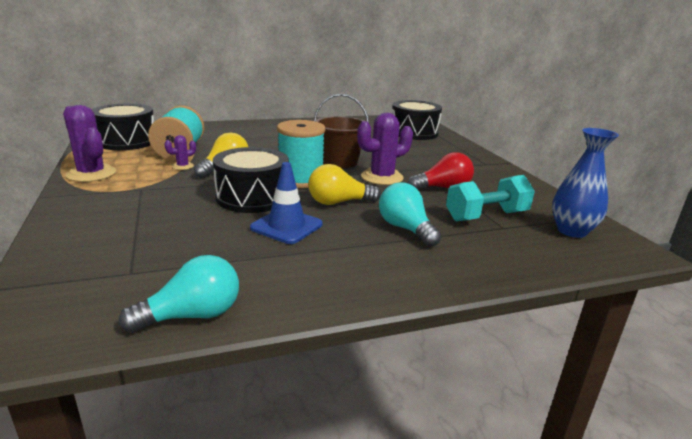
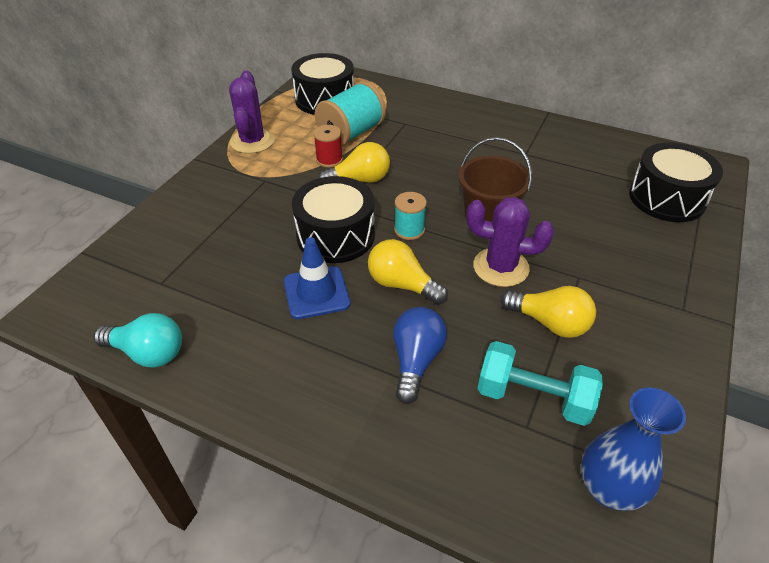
camera: 45 degrees right, 20 degrees up
purple cactus [165,135,196,170] -> red spool [313,125,343,167]
turquoise spool [277,120,326,188] -> turquoise spool [394,192,427,240], size x0.56
turquoise light bulb [379,182,441,247] -> blue light bulb [393,307,447,404]
red light bulb [408,152,474,189] -> yellow light bulb [501,286,596,338]

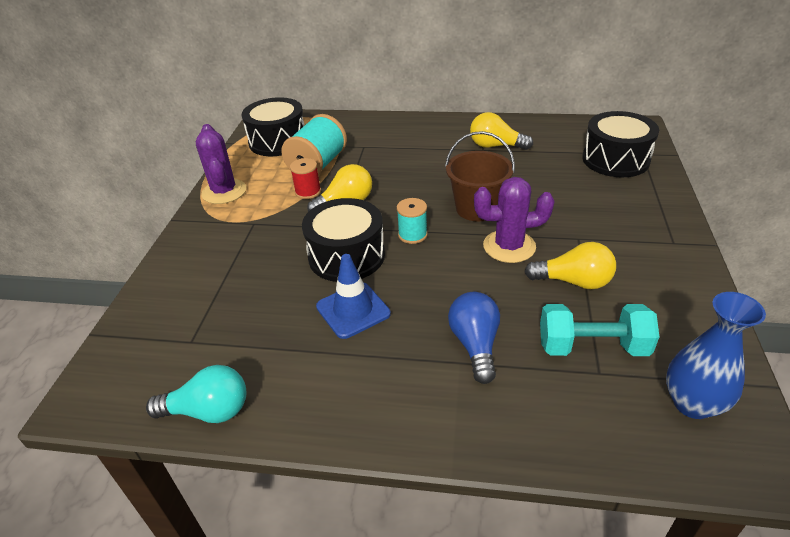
camera: 15 degrees left, 5 degrees down
yellow light bulb [368,239,448,305] -> yellow light bulb moved to [470,112,533,150]

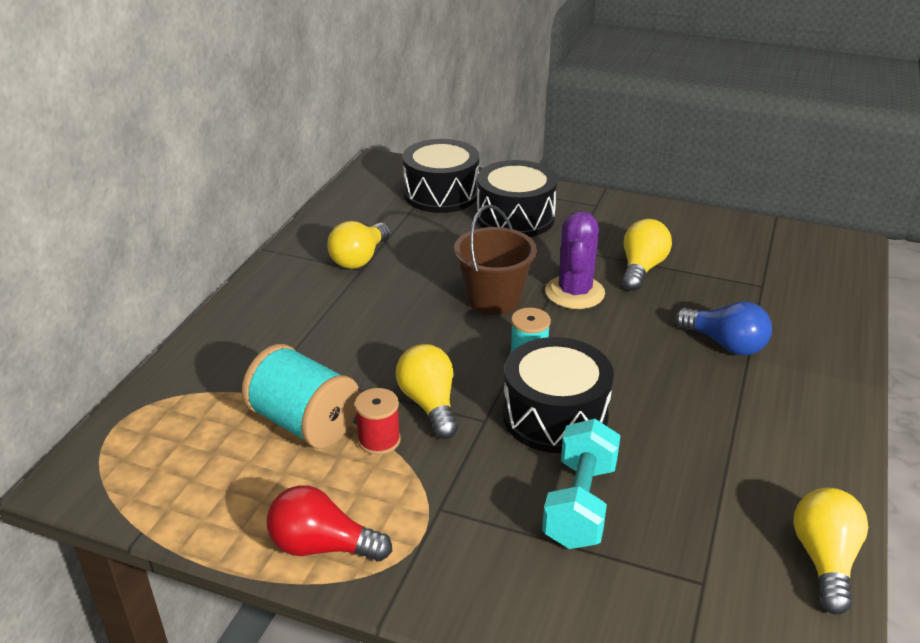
camera: 80 degrees left, 5 degrees down
turquoise light bulb [146,365,246,423] -> yellow light bulb [794,488,868,615]
purple cactus [196,124,246,204] -> red light bulb [267,485,392,561]
black drum [242,97,305,156] -> black drum moved to [477,160,557,237]
blue traffic cone [316,254,391,339] -> none
blue light bulb [448,292,500,384] -> blue light bulb turned 150 degrees counterclockwise [675,301,772,356]
turquoise dumbbell [540,304,659,356] -> turquoise dumbbell moved to [542,419,621,549]
blue vase [666,292,766,419] -> none

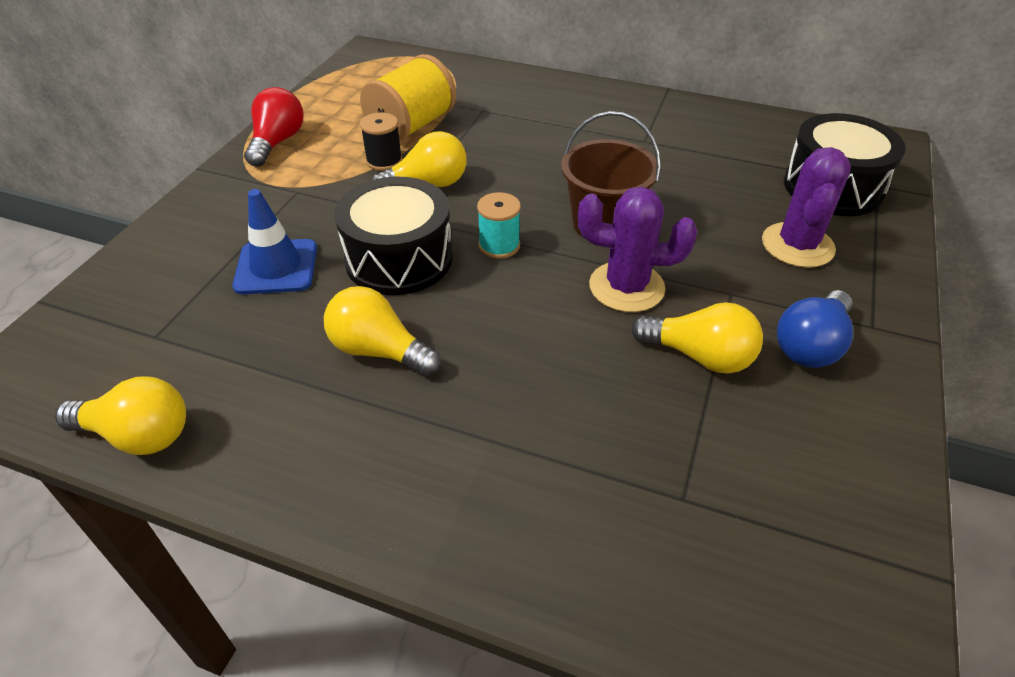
camera: 90 degrees right, 10 degrees up
turquoise spool [242,344,360,449] -> yellow spool [360,54,456,142]
yellow light bulb [327,221,390,269] -> yellow light bulb moved to [324,286,441,376]
red spool [354,388,401,455] -> black spool [360,112,402,171]
black drum [477,160,557,237] -> purple cactus [762,147,851,268]
turquoise dumbbell [542,419,621,549] -> blue traffic cone [232,189,317,294]
blue light bulb [675,301,772,356] -> blue light bulb moved to [777,290,853,368]

